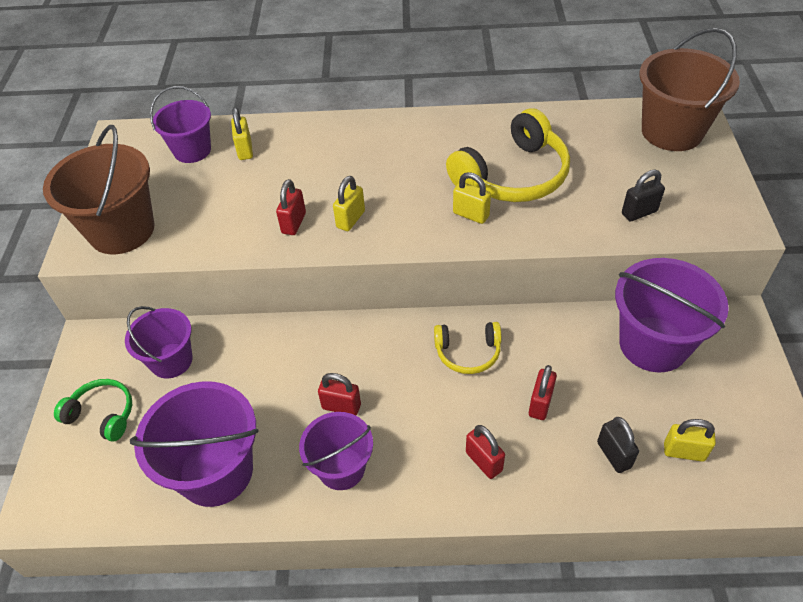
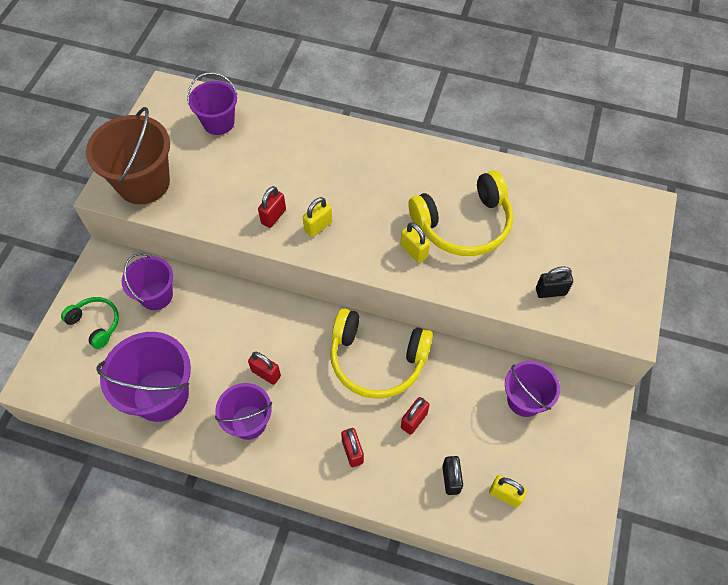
camera: 15 degrees right, 10 degrees up
yellow padlock [231,107,253,160] -> none
yellow headphones [434,322,502,374] -> yellow headphones [330,308,433,399], size x1.81
purple bucket [615,258,729,372] -> purple bucket [505,361,560,417], size x0.63
brown bucket [640,28,740,151] -> none

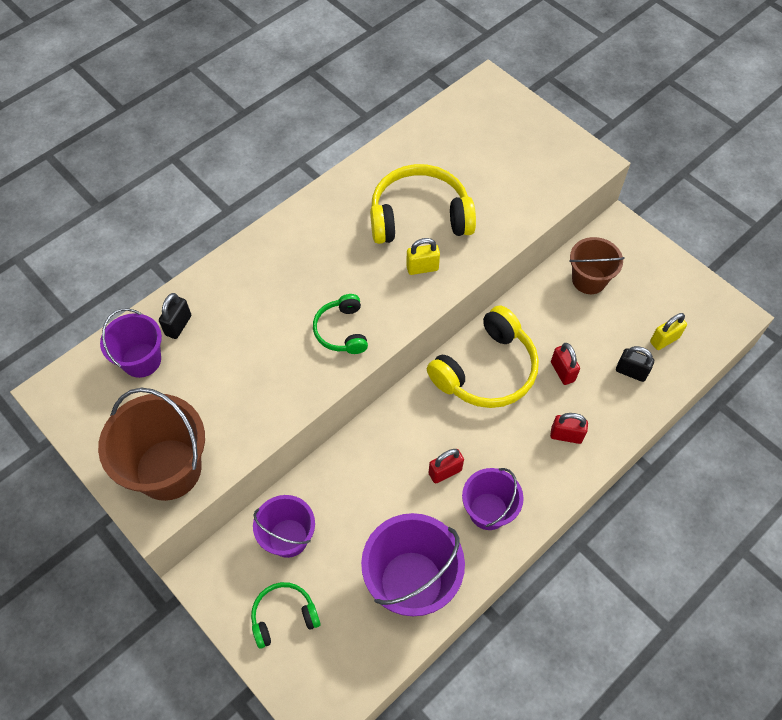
camera: 60 degrees left, 0 degrees up
red padlock [258,186,286,228] -> none
yellow padlock [303,197,332,237] -> green headphones [313,294,368,354]
yellow headphones [409,170,513,256] -> yellow headphones turned 105 degrees counterclockwise [370,164,476,244]
purple bucket [505,361,560,417] -> brown bucket [569,237,625,294]
black padlock [536,267,573,298] -> black padlock moved to [159,293,191,339]

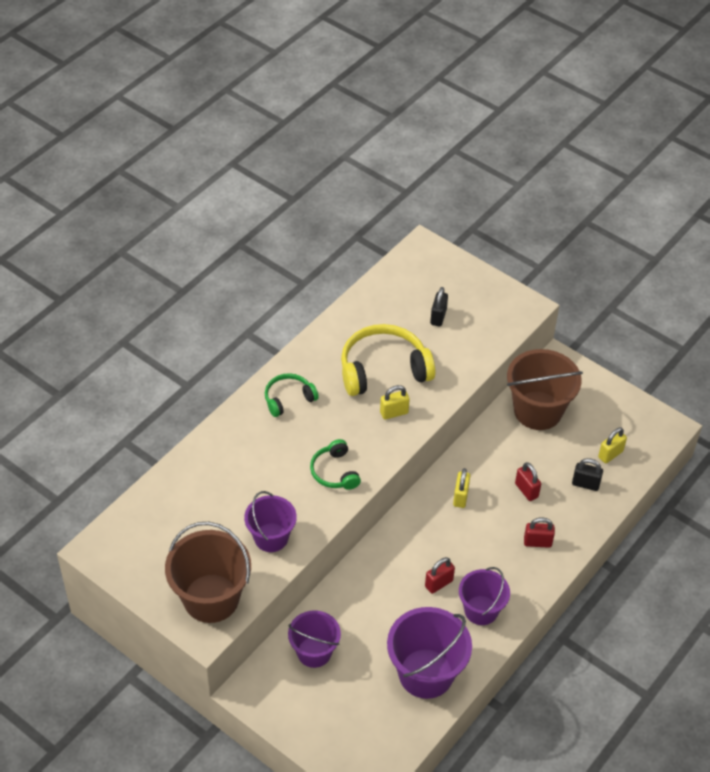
camera: 10 degrees left, 10 degrees down
purple bucket [100,308,162,378] -> purple bucket moved to [244,491,297,552]
black padlock [159,293,191,339] -> black padlock moved to [430,287,448,327]
green headphones [251,582,321,649] -> green headphones moved to [265,373,319,417]
yellow headphones [427,305,539,408] -> yellow padlock [453,468,470,508]
brown bucket [569,237,625,294] -> brown bucket [507,349,583,430], size x1.58

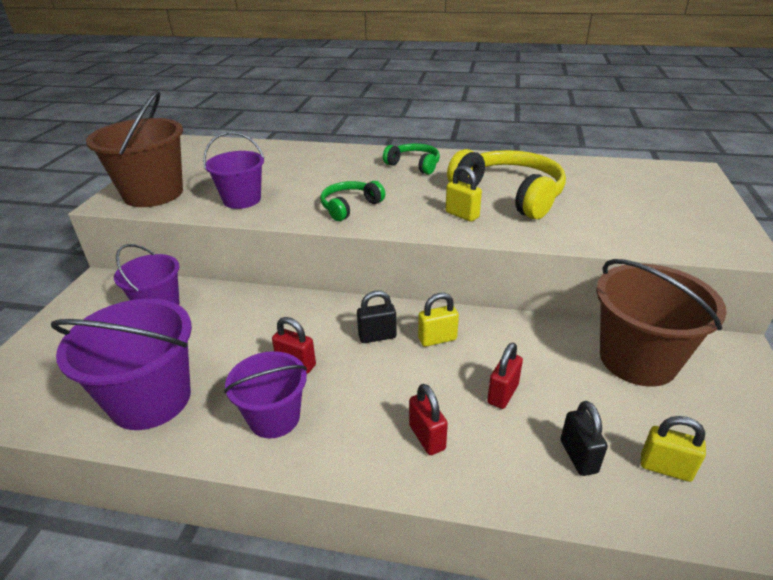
camera: 65 degrees right, 15 degrees down
black padlock [430,287,448,327] -> black padlock moved to [357,291,397,343]

